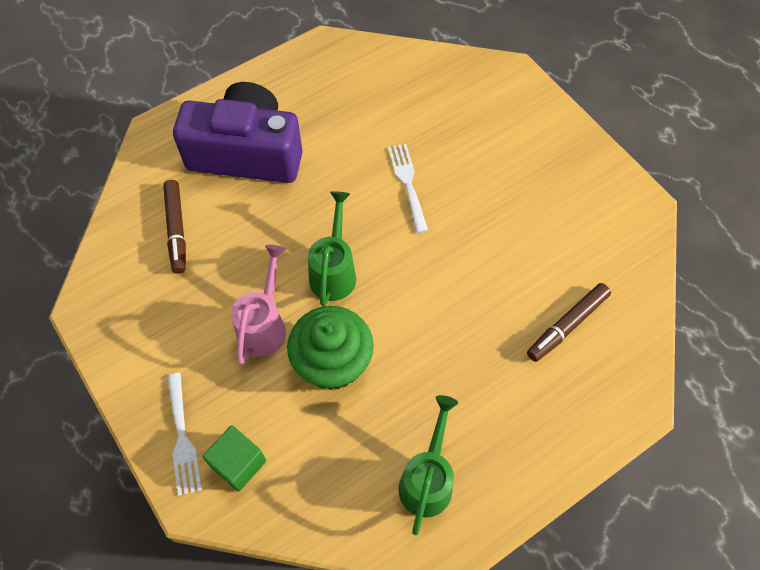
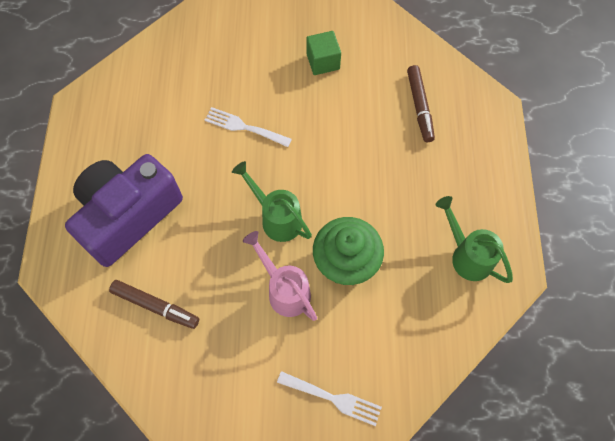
camera: 55 degrees left, 5 degrees up
green cube [202,425,266,492] -> green cube moved to [306,31,341,75]

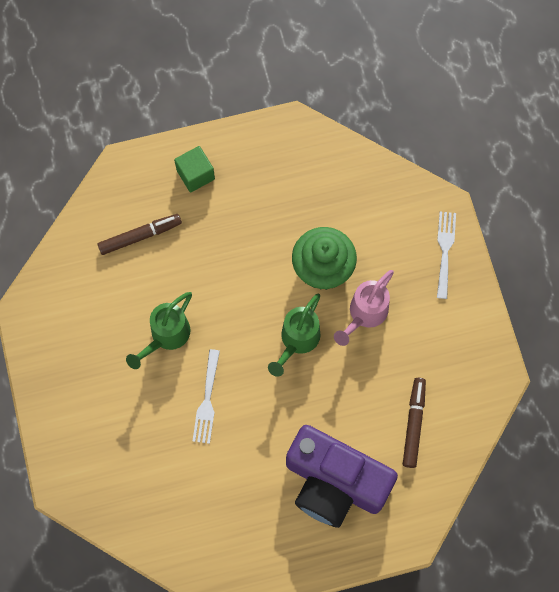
camera: 105 degrees left, 5 degrees up
green cube [306,31,341,75] -> green cube moved to [174,146,215,192]
green watering can [436,196,513,283] -> green watering can moved to [126,292,192,369]

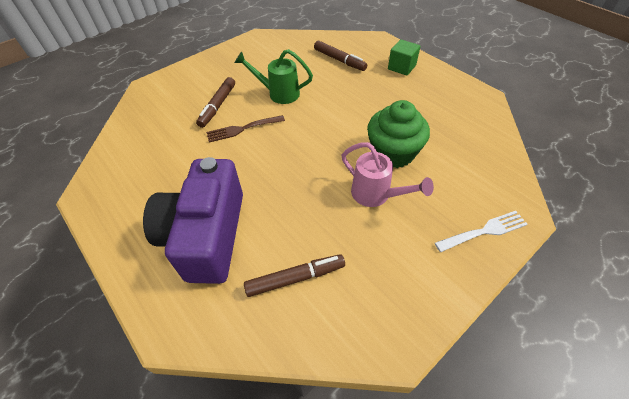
camera: 65 degrees right, 20 degrees down
white fork [193,349,220,444] -> brown fork [206,115,285,143]
green watering can [268,293,320,377] -> none
pink watering can [334,270,394,346] -> pink watering can turned 150 degrees counterclockwise [341,142,434,207]
none -> brown marker [196,77,235,128]

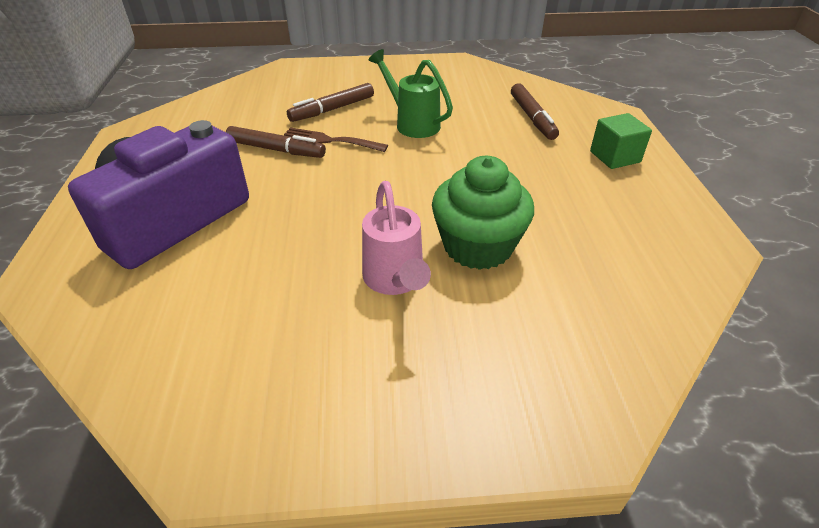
camera: 35 degrees right, 10 degrees down
brown marker [244,254,345,297] -> brown marker moved to [226,126,326,158]
white fork [435,211,528,252] -> none

